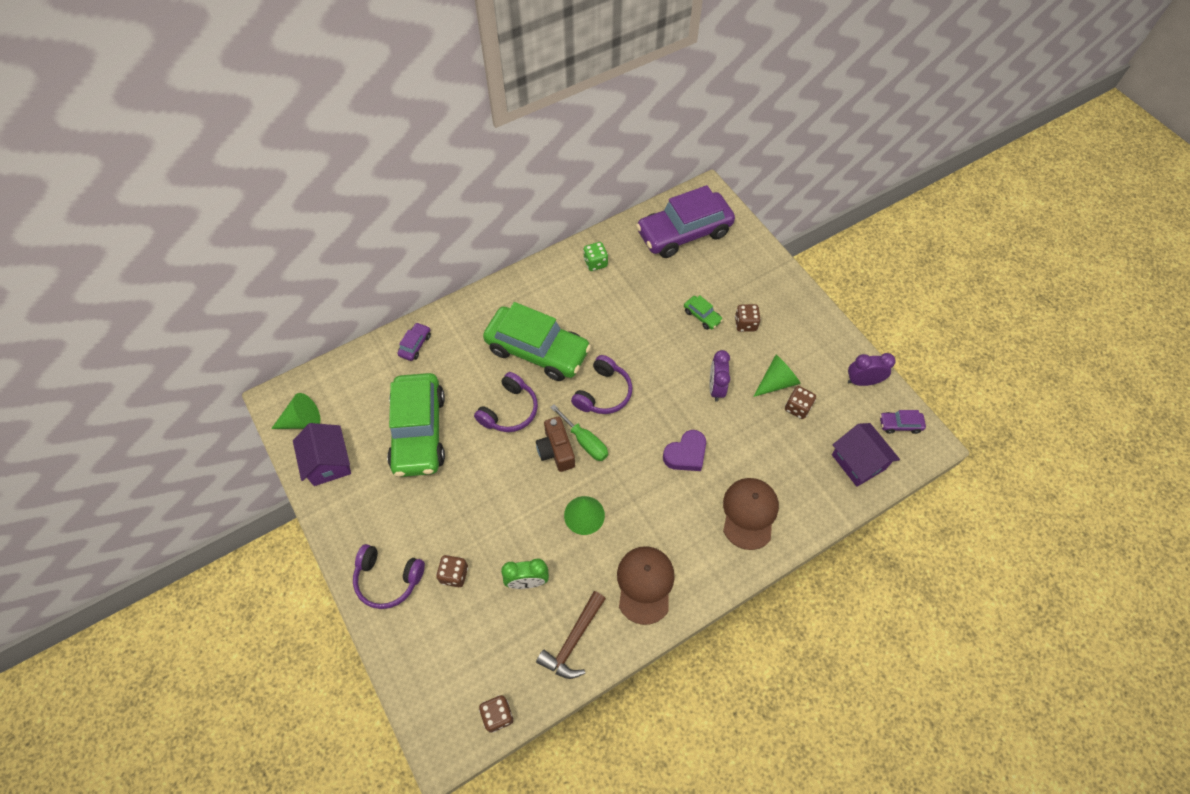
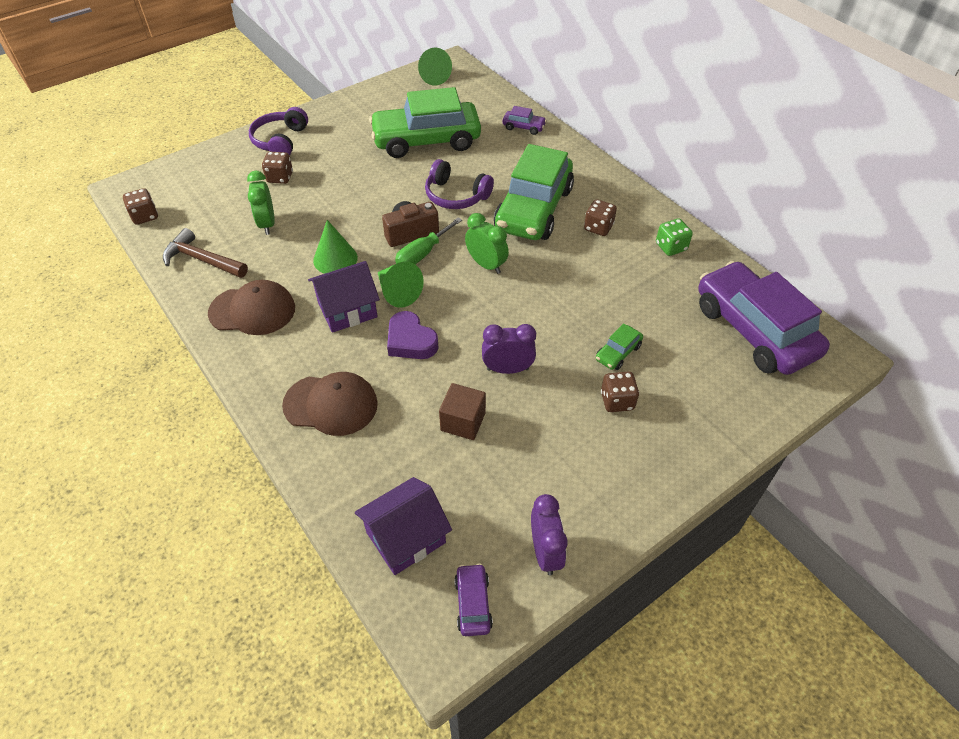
camera: 85 degrees right, 10 degrees down
purple house [293,423,351,486] -> purple house moved to [308,261,380,333]
purple headphones [571,355,633,414] -> green clock [465,213,509,274]
green cone [753,355,801,397] -> green cone moved to [378,262,424,308]
brown dice [785,386,816,419] -> brown dice moved to [584,199,617,236]
none -> brown cube [439,383,486,440]

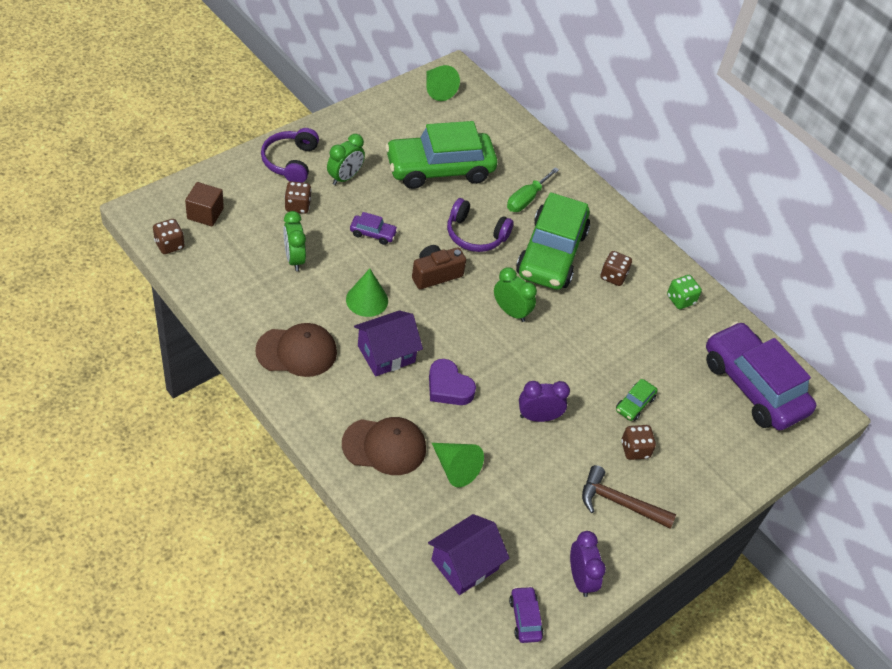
camera: 10 degrees left, 0 degrees up
brown hammer [163,228,248,278] -> brown hammer moved to [582,465,676,528]
green cone [378,262,424,308] -> green cone moved to [432,443,484,487]
green screwdriver [395,218,462,264] -> green screwdriver moved to [507,167,559,212]
brown cube [439,383,486,440] -> brown cube moved to [185,182,224,226]
purple car [503,106,547,135] -> purple car moved to [350,212,398,245]
none -> green clock [327,134,365,185]

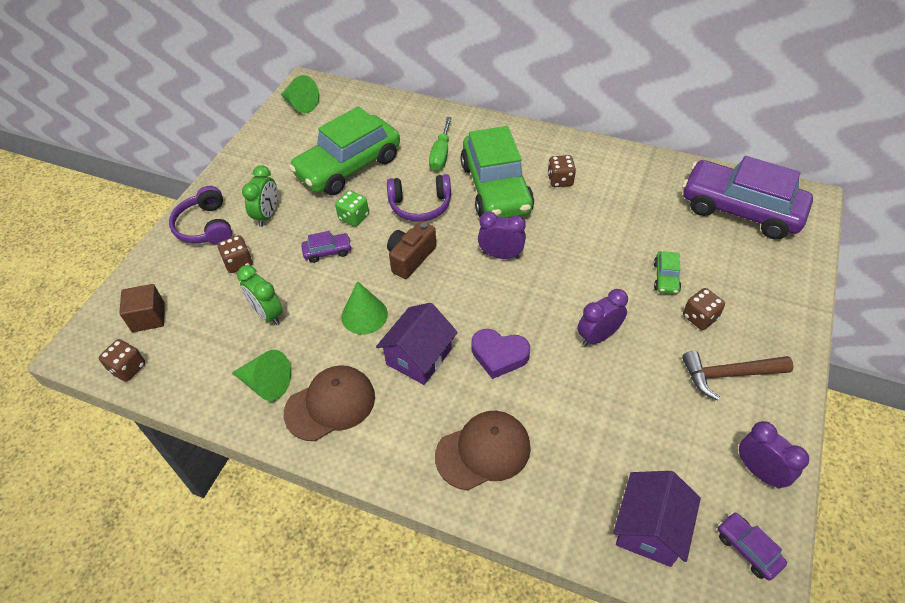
camera: 20 degrees left, 0 degrees up
green cone [432,443,484,487] -> green cone moved to [232,350,291,401]
green clock [494,267,537,322] -> purple clock [478,212,526,259]
green dice [667,275,702,309] -> green dice moved to [335,190,369,227]

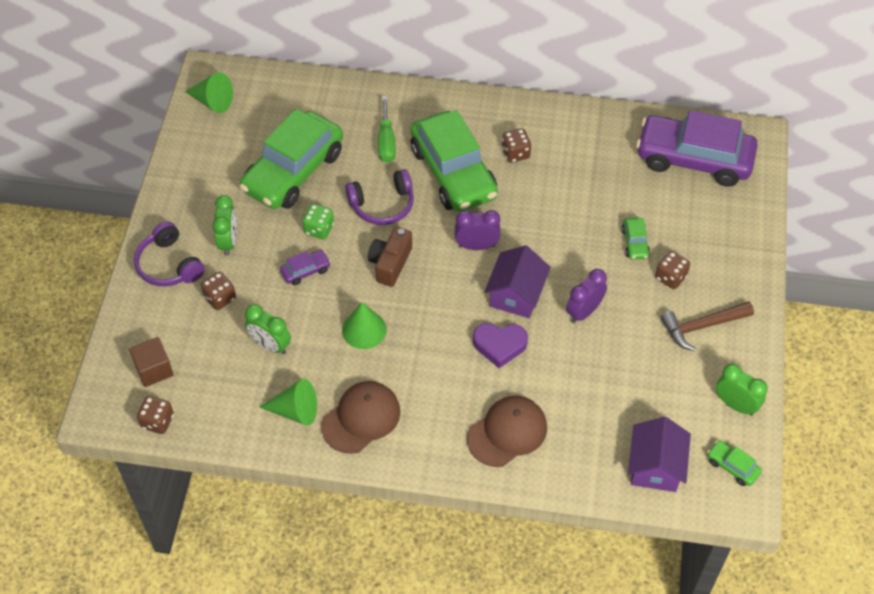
camera: 15 degrees left, 5 degrees up
purple house [376,302,458,385] -> purple house moved to [484,245,551,318]
purple car [718,512,787,580] -> green car [707,440,762,486]
purple clock [739,421,809,489] -> green clock [716,364,768,415]

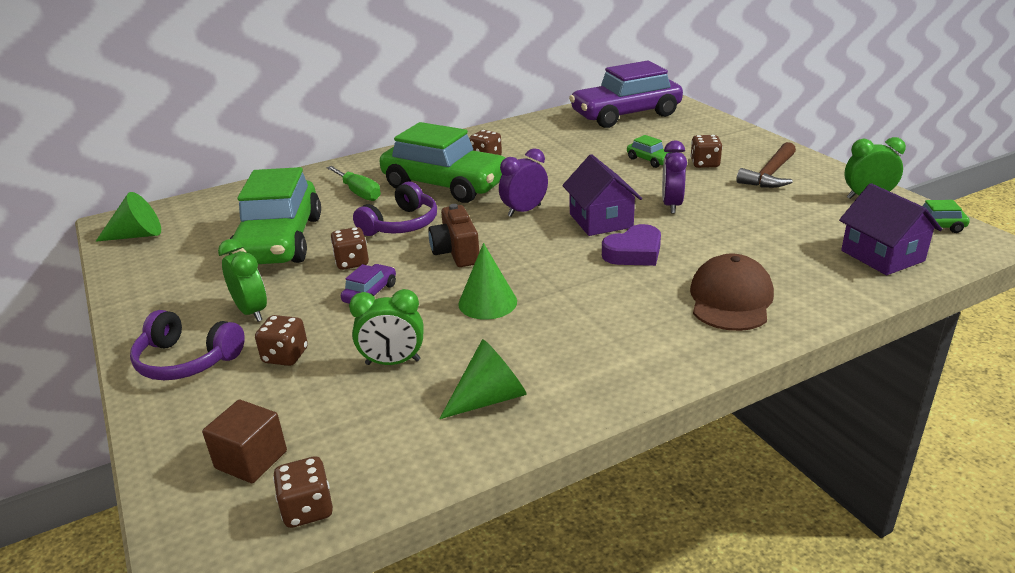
camera: 35 degrees left, 25 degrees down
green dice [302,204,334,239] -> brown dice [330,227,369,270]
brown cap [321,381,401,454] -> none

